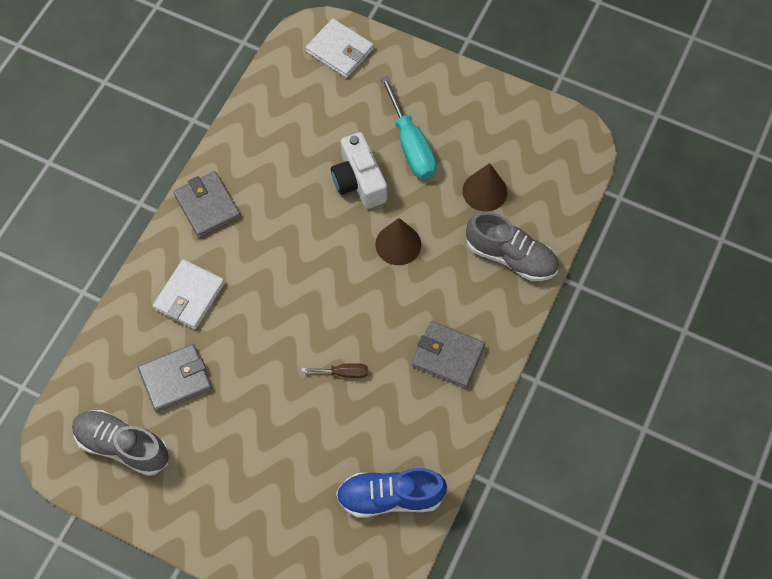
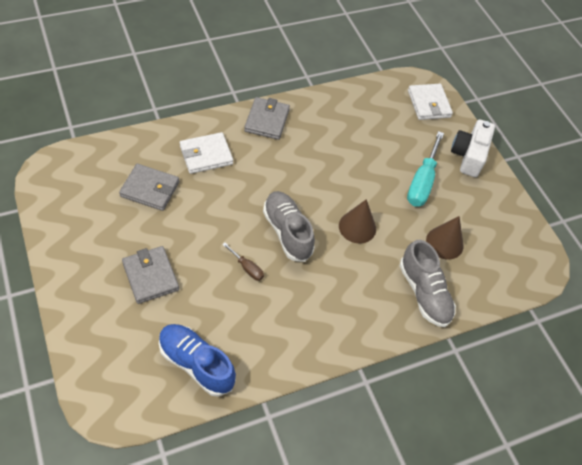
camera: 35 degrees right, 10 degrees down
grey shoe [72,410,169,476] -> grey shoe moved to [263,191,315,262]
white camera [331,132,387,209] -> white camera moved to [451,119,495,177]
grey wallet [412,321,485,388] -> grey wallet moved to [122,246,179,304]

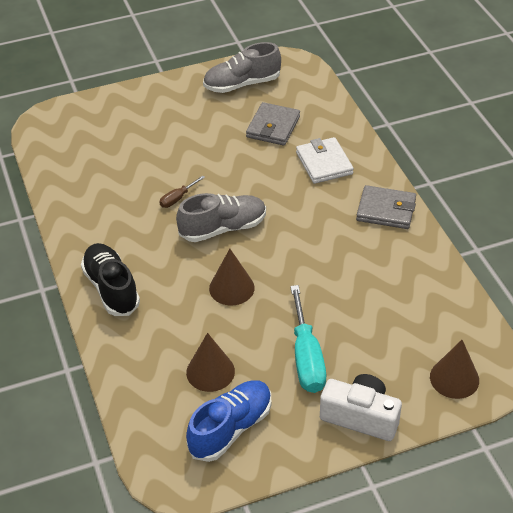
camera: 100 degrees right, 10 degrees down
grey wallet [122,246,179,304] -> none
blue shoe [159,324,236,397] -> blue shoe moved to [186,380,271,462]
grey shoe [400,240,456,327] -> grey shoe moved to [203,42,281,93]
turquoise screwdriver [407,131,444,207] -> turquoise screwdriver turned 120 degrees counterclockwise [290,285,326,393]
white wallet [408,84,453,120] -> brown cone [430,340,479,399]
none -> black shoe [81,243,140,316]

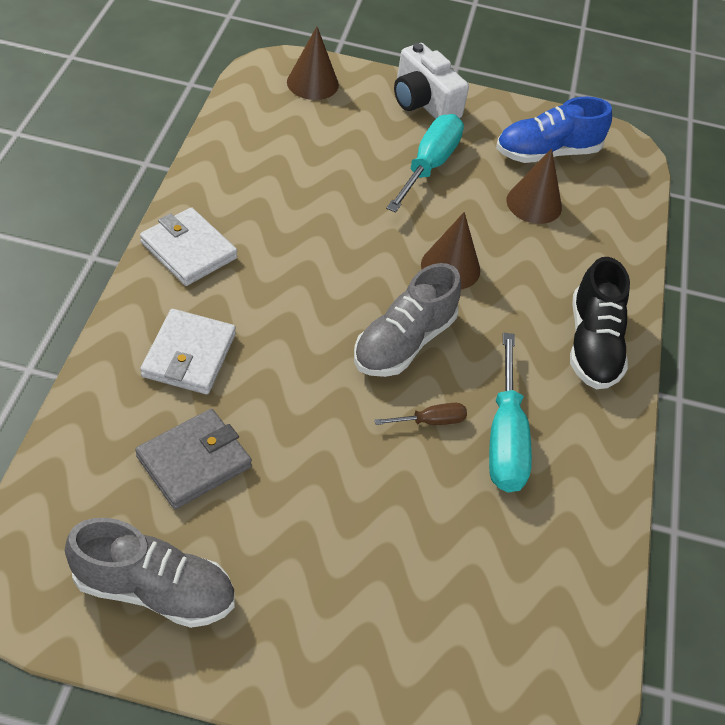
camera: 155 degrees left, 5 degrees up
grey shoe [176,193,266,242] -> grey shoe turned 60 degrees counterclockwise [354,263,461,377]
grey wallet [356,185,416,229] -> white wallet [140,207,237,286]
none -> turquoise screwdriver [489,333,532,492]

